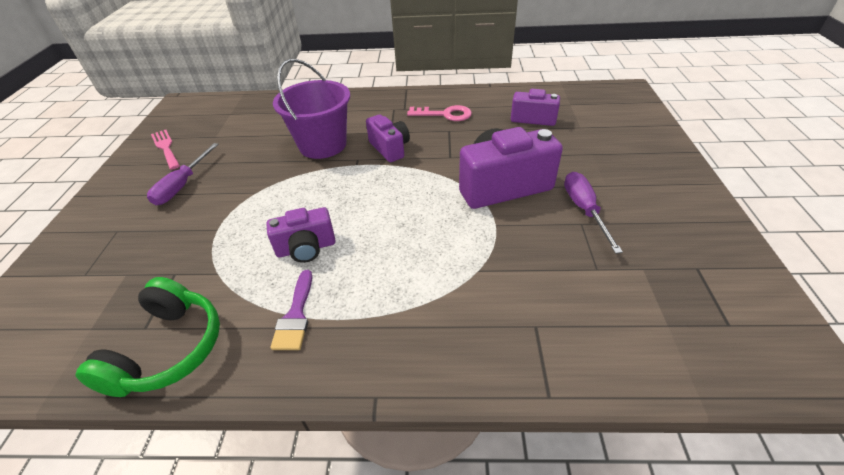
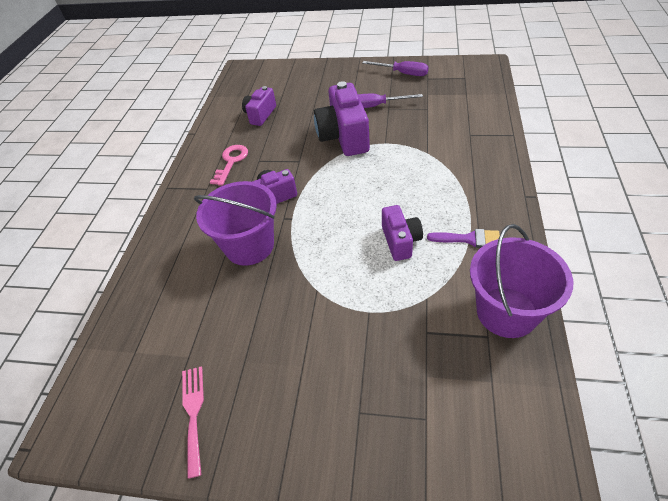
camera: 80 degrees left, 5 degrees up
green headphones [75,277,220,397] -> purple bucket [470,224,573,338]
purple screwdriver [147,143,219,205] -> purple screwdriver moved to [362,61,428,76]
pink fork [151,130,180,170] -> pink fork turned 105 degrees clockwise [182,366,204,479]

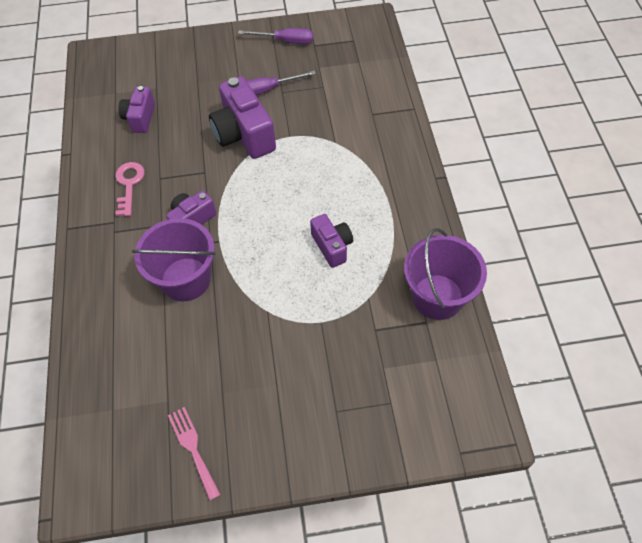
camera: 20 degrees left, 10 degrees up
purple brush [427,229,500,248] -> none

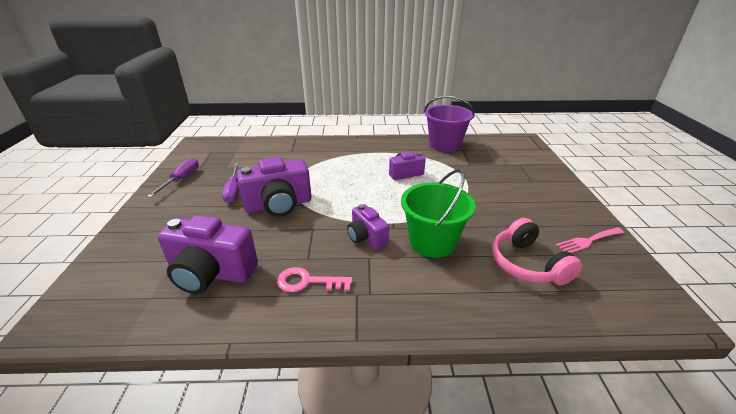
camera: 85 degrees left, 25 degrees down
purple camera [118,86,155,133] -> purple camera [158,215,258,294], size x1.71
purple bucket [132,218,216,301] -> green bucket [401,169,476,258]
none -> pink headphones [492,218,582,286]

